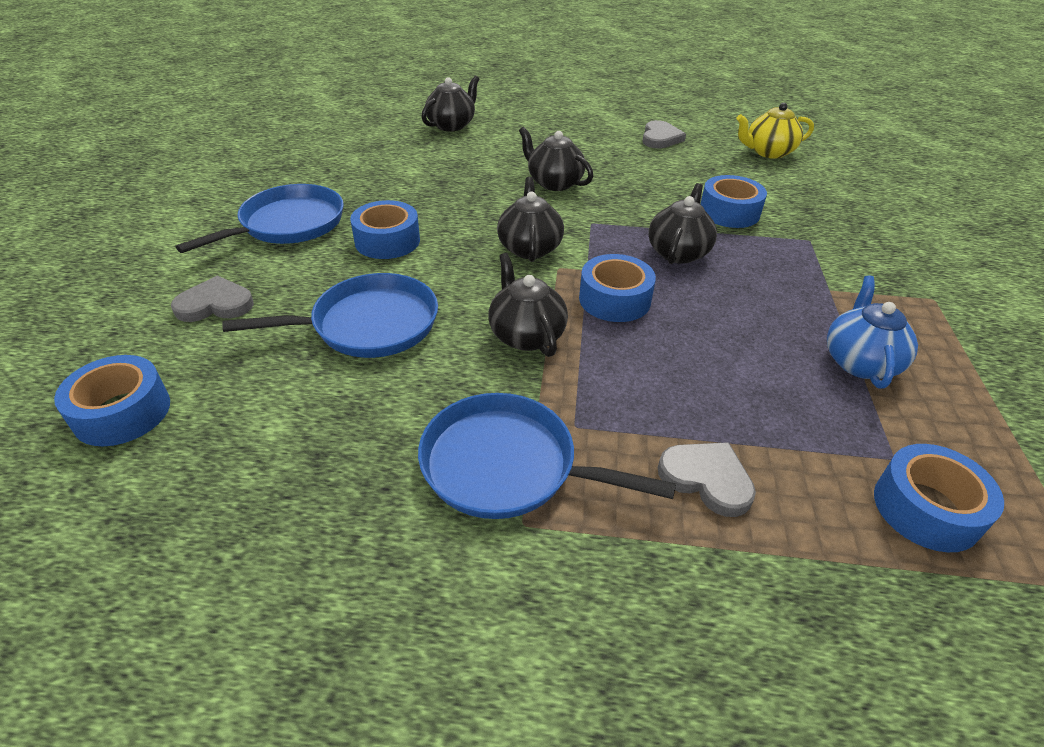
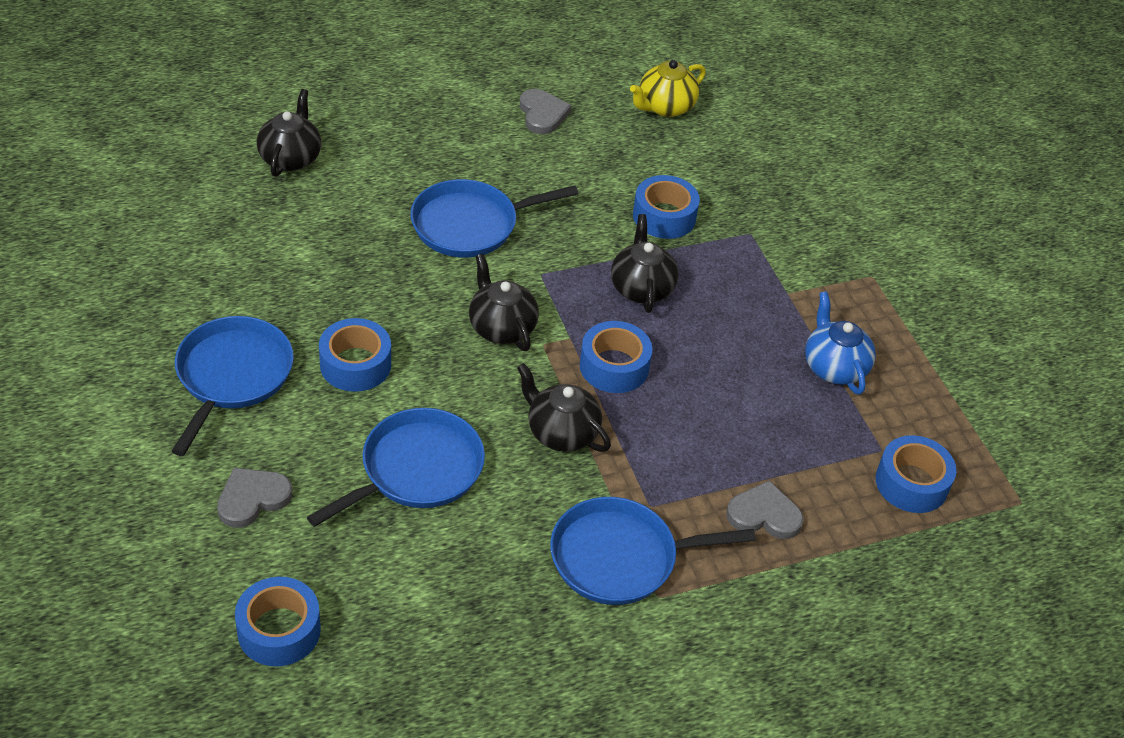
camera: 30 degrees left, 5 degrees up
black teapot [519,127,593,191] -> blue pan [410,179,578,258]

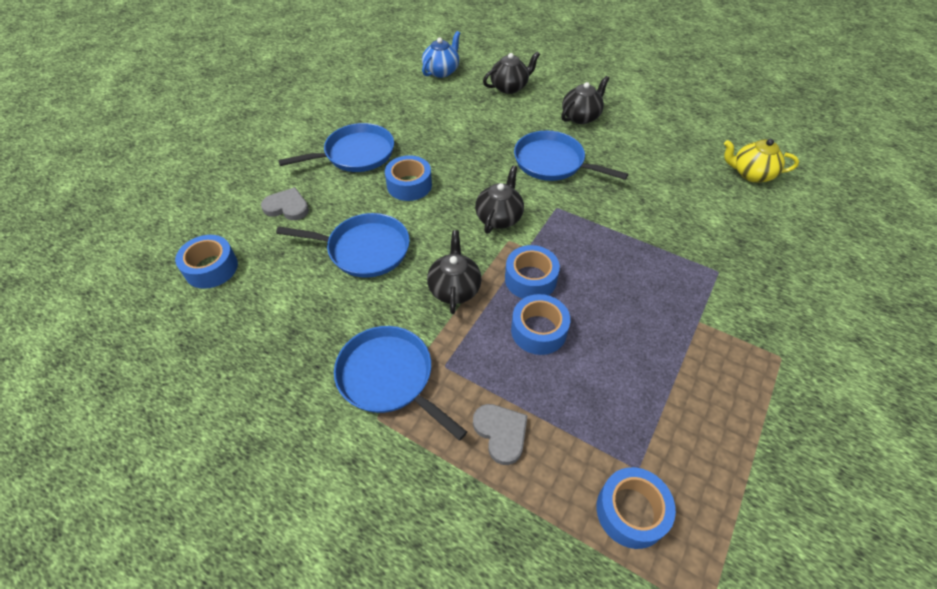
camera: 55 degrees right, 5 degrees up
grey heart [520,89,572,134] -> none
black teapot [611,214,678,313] -> black teapot moved to [561,76,610,124]
blue tape [633,175,700,239] -> blue tape moved to [511,294,570,355]
blue teapot [805,291,876,395] -> blue teapot moved to [422,31,460,78]

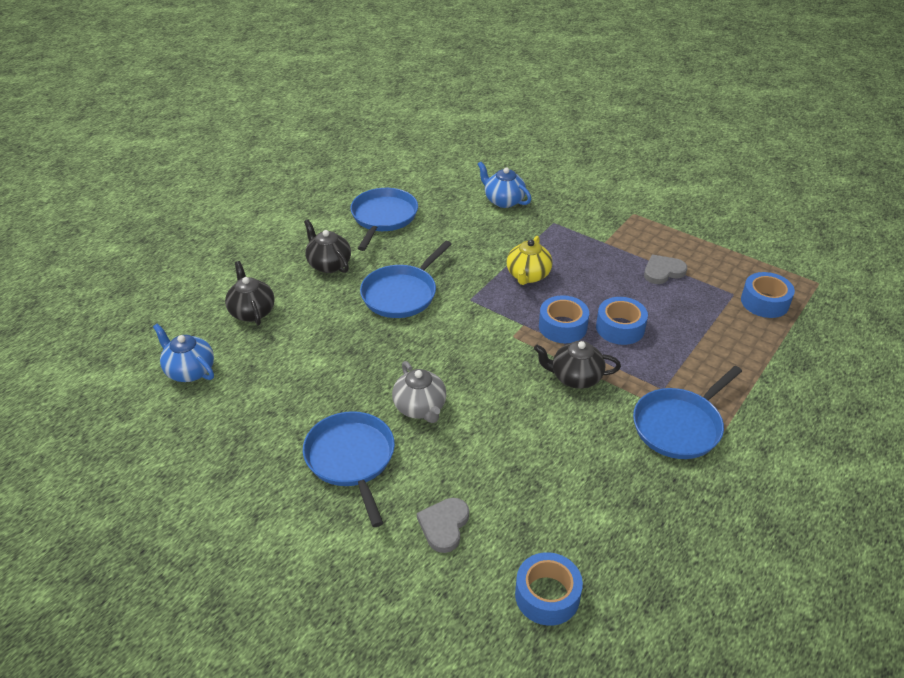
camera: 85 degrees left, 10 degrees down
blue pan [276,213,410,278] -> blue pan moved to [350,188,418,251]
blue tape [385,155,432,201] -> grey teapot [392,361,446,423]
grey heart [473,404,528,465] -> grey heart moved to [644,255,687,284]
black teapot [475,166,524,233] -> none
yellow teapot [724,139,799,183] -> yellow teapot moved to [506,236,553,285]
none -> blue teapot [478,162,531,208]

